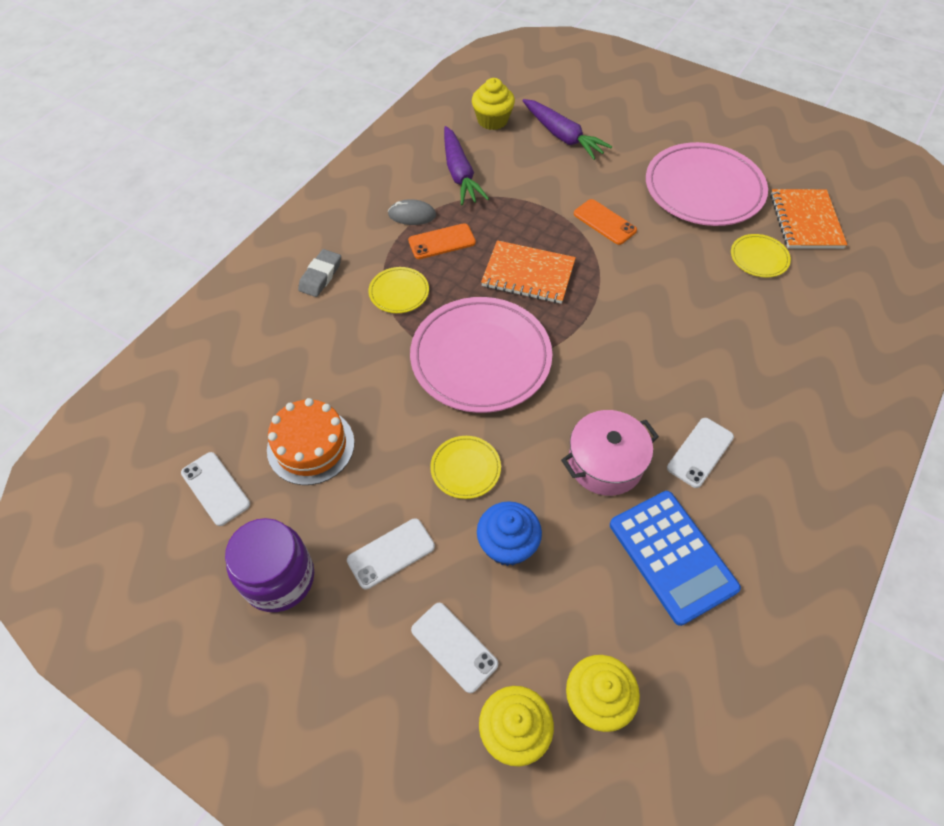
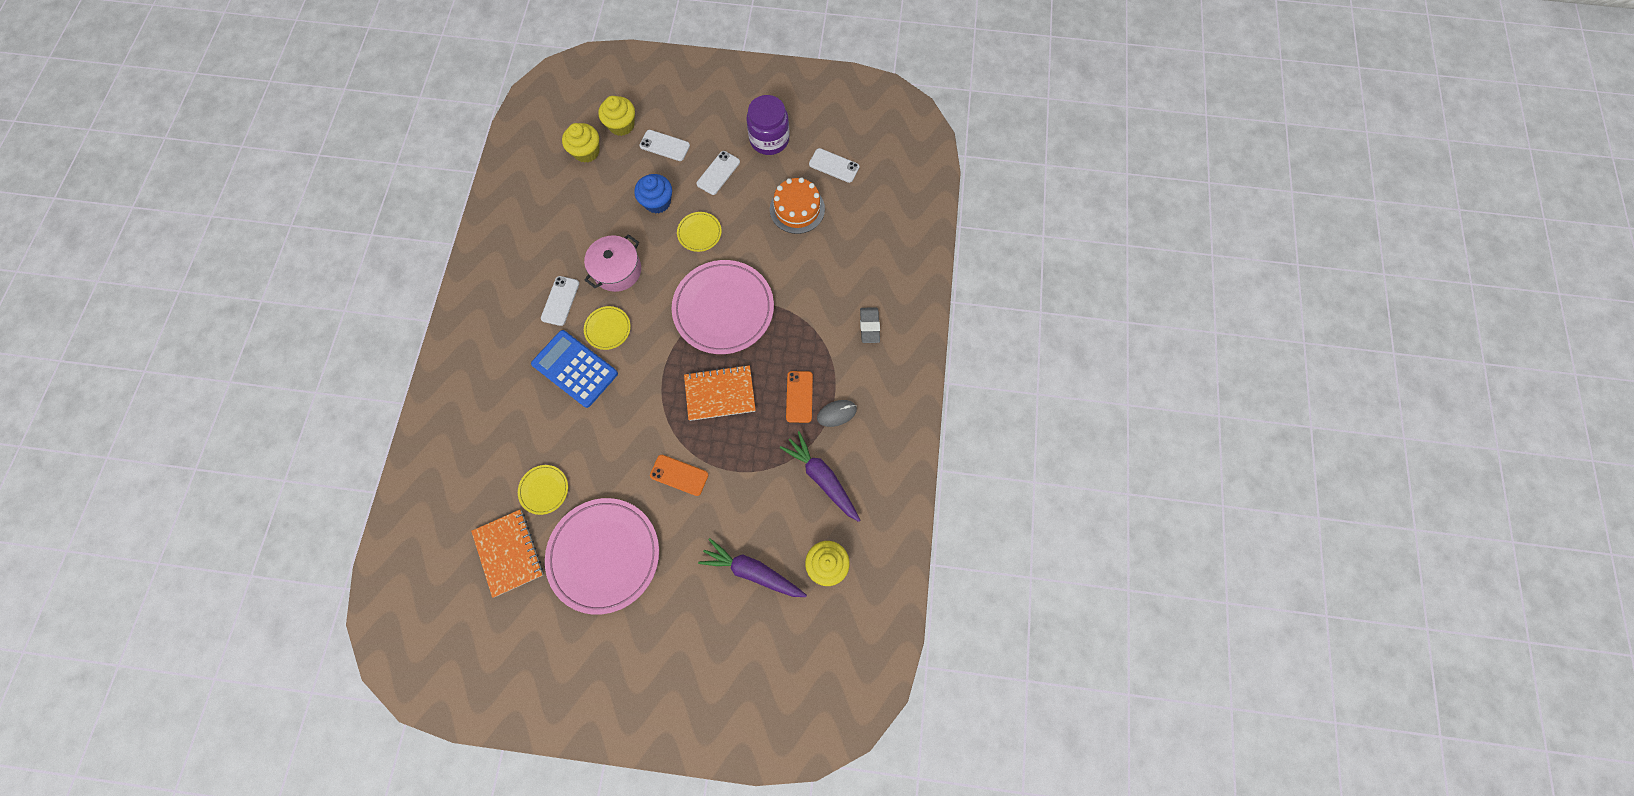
camera: 155 degrees right, 15 degrees up
yellow plate [369,267,429,313] -> yellow plate moved to [584,306,631,350]
orange phone [408,223,476,259] -> orange phone turned 45 degrees counterclockwise [786,371,813,423]
blue calculator [610,491,741,626] -> blue calculator moved to [531,330,618,408]

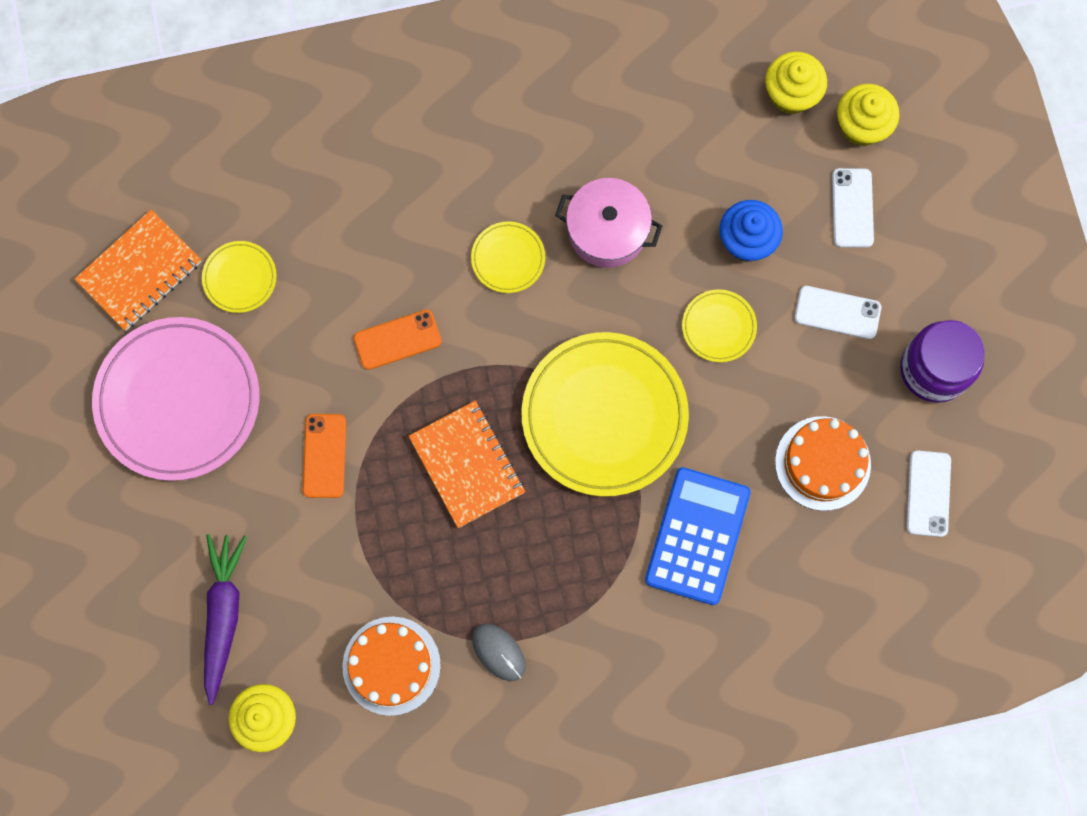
camera: 70 degrees right, 5 degrees up
blue calculator [531,330,618,408] -> blue calculator moved to [645,467,751,605]
white phone [541,276,579,326] -> none
pink plate [672,260,774,354] -> yellow plate [521,332,689,496]
purple carrot [780,431,861,522] -> orange cake [342,617,441,716]
orange phone [786,371,813,423] -> orange phone moved to [353,310,442,370]
grey eraser [860,307,880,343] -> none

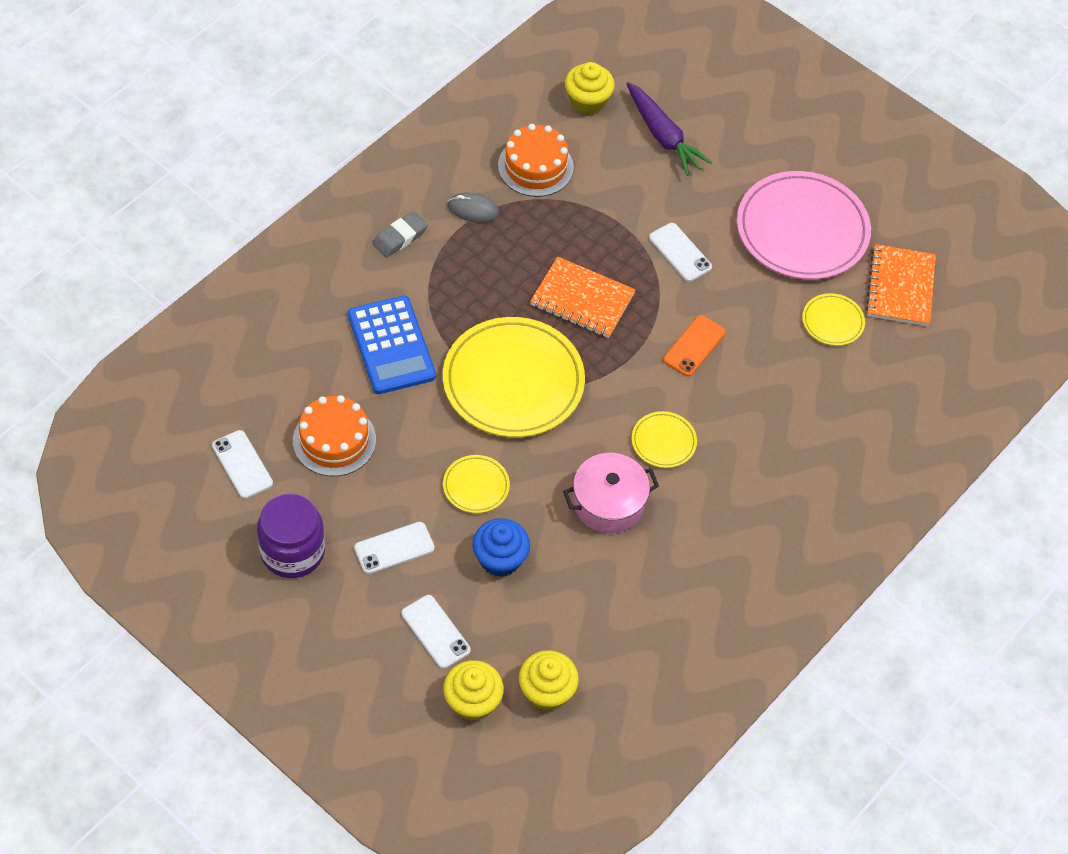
camera: 140 degrees right, 20 degrees down
orange phone [303,414,346,498] -> white phone [649,223,712,282]
none -> grey eraser [372,211,428,258]

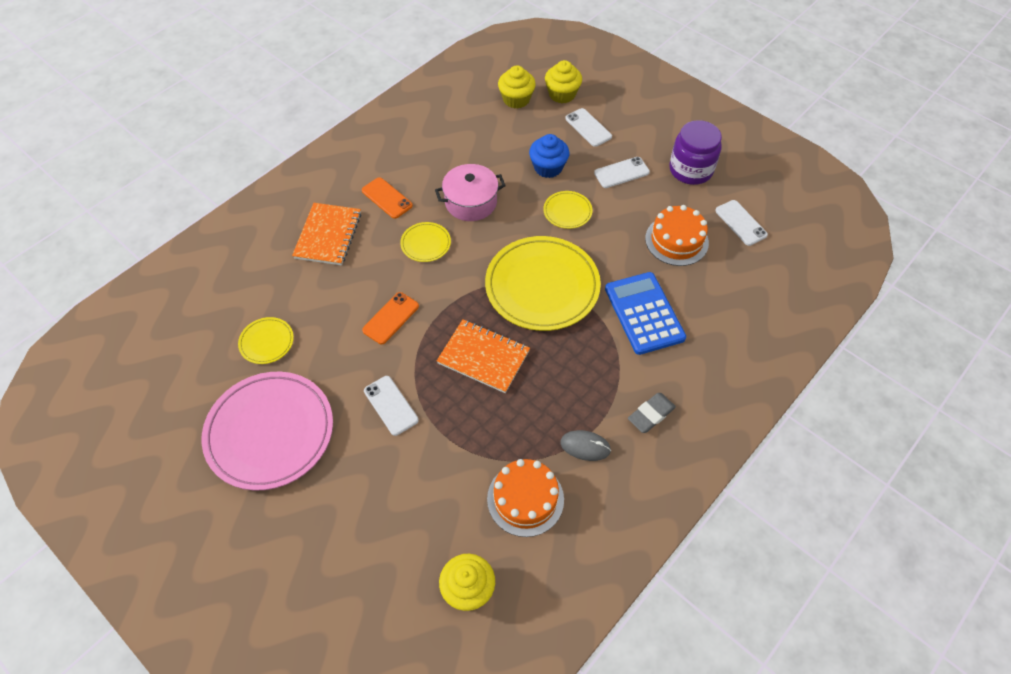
camera: 175 degrees left, 0 degrees up
purple carrot [626,82,712,176] -> none
orange notebook [865,244,936,326] -> orange notebook moved to [292,203,361,265]
none -> orange phone [362,177,413,219]

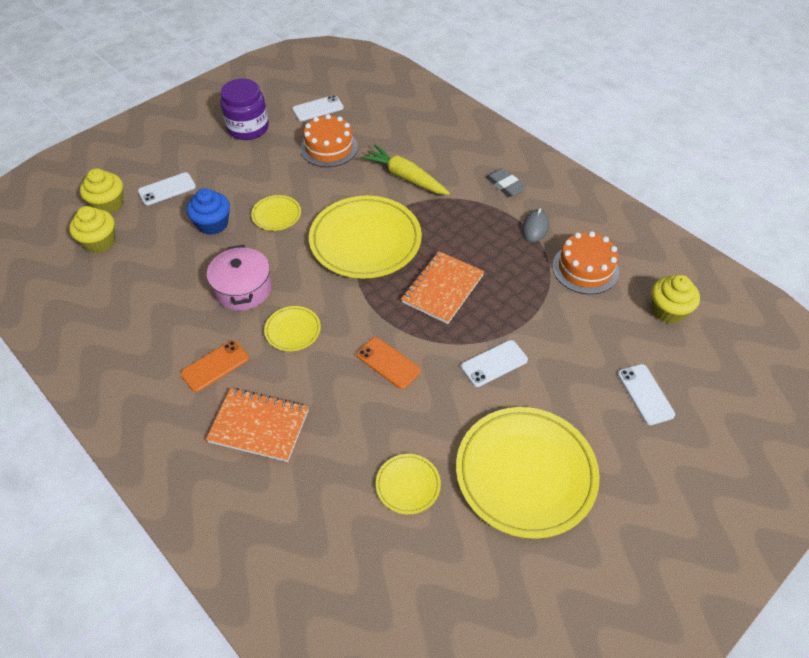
camera: 85 degrees left, 5 degrees down
pink plate [201,372,333,491] -> yellow plate [456,407,600,539]
white phone [594,157,650,188] -> white phone moved to [618,364,675,425]
blue calculator [605,272,686,355] -> yellow carrot [360,145,450,195]

